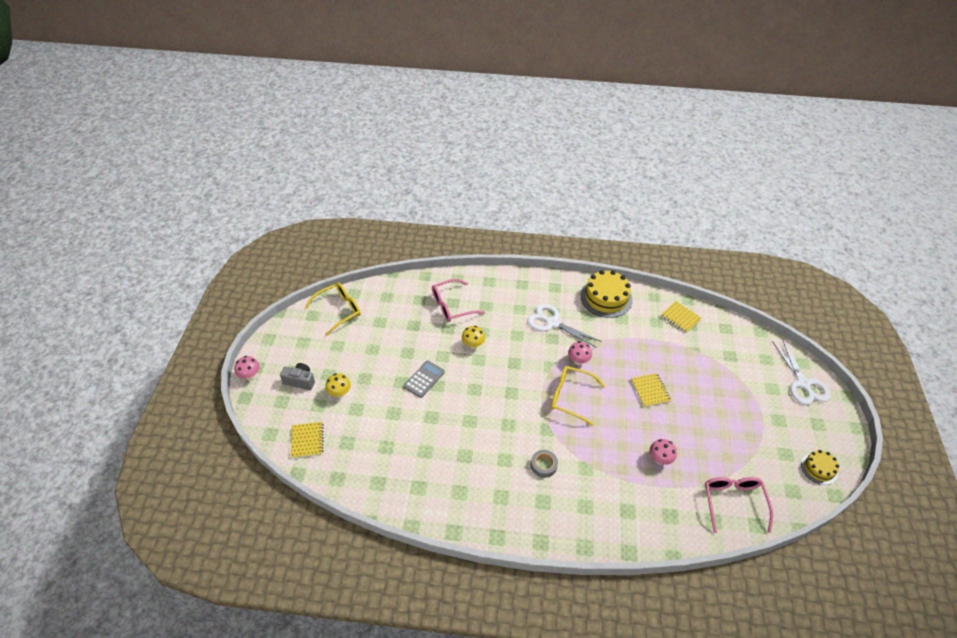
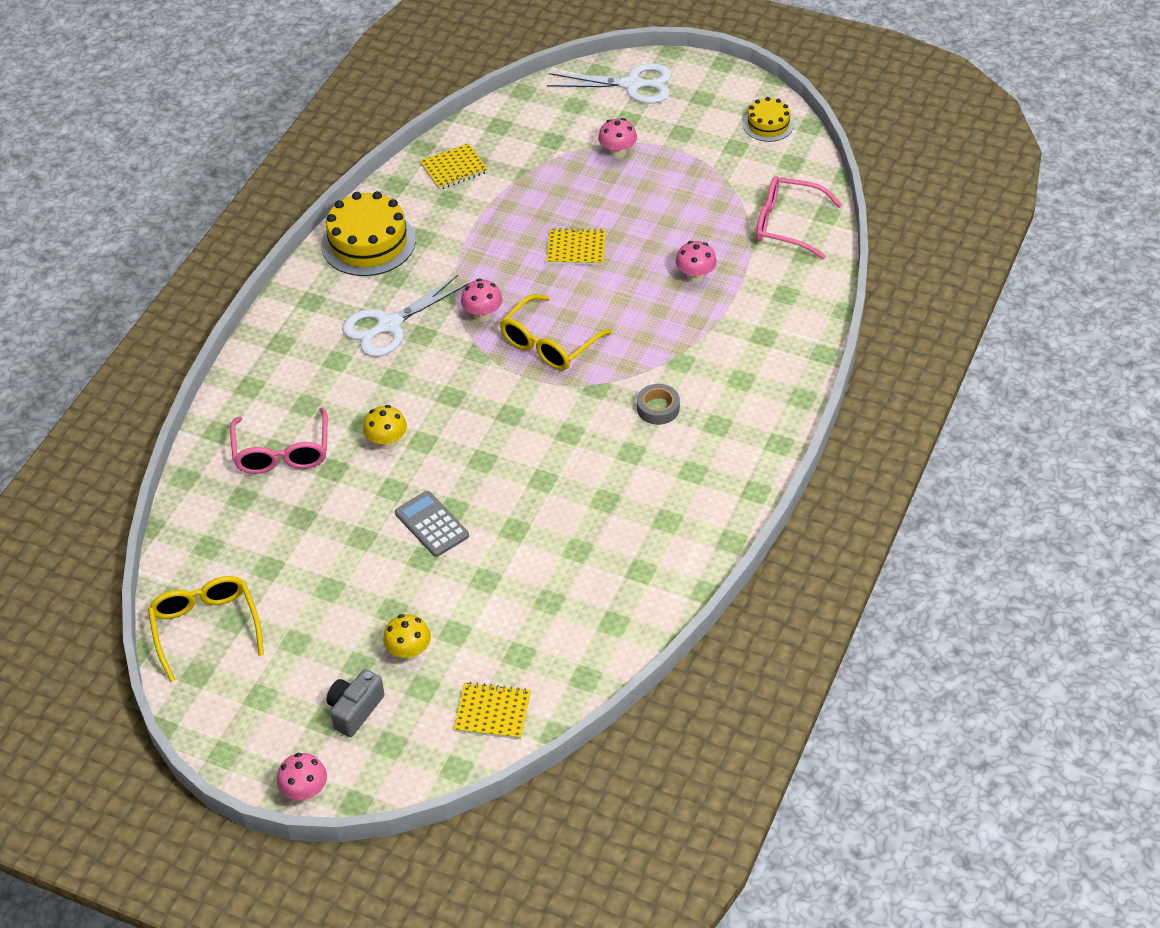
camera: 70 degrees left, 0 degrees up
none -> pink mushroom [598,118,637,158]

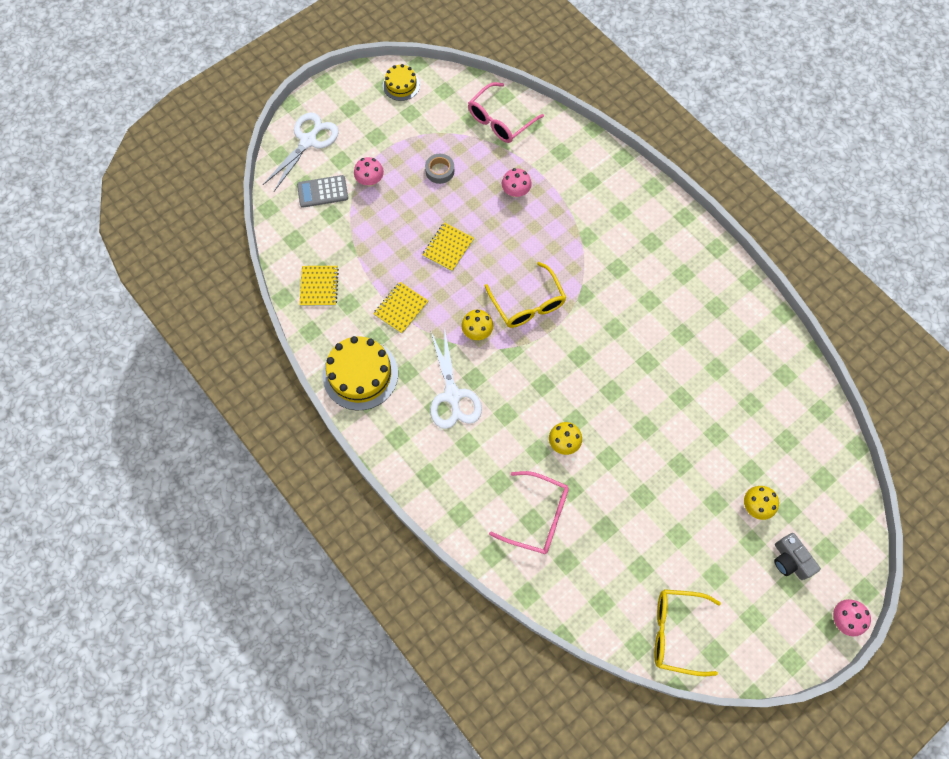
camera: 65 degrees left, 20 degrees up
grey calculator [395,491,469,557] -> grey calculator moved to [297,175,348,208]
yellow notebook [454,682,531,739] -> yellow notebook moved to [373,282,428,334]
pink mushroom [461,278,502,322] -> yellow mushroom [461,310,493,340]
grey tape [637,384,680,425] -> grey tape moved to [425,154,454,184]

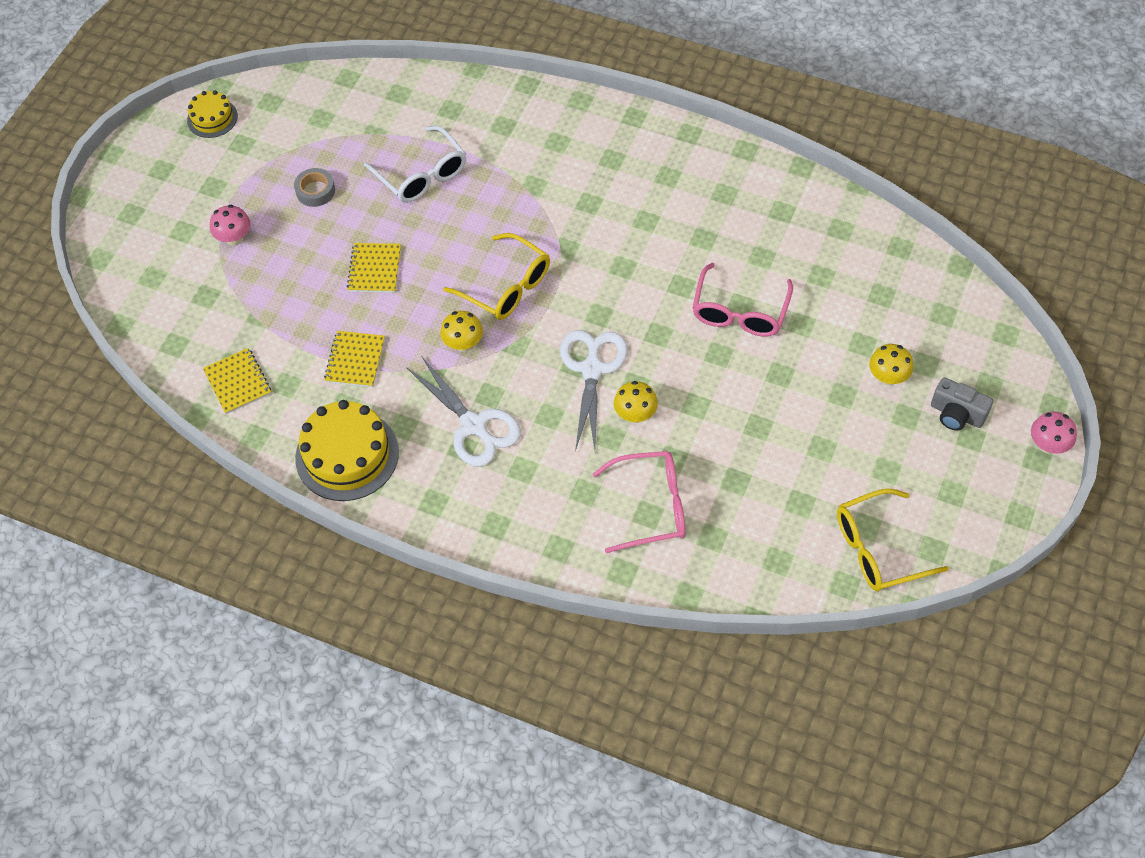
camera: 25 degrees left, 10 degrees down
white scissors [263,112,339,191] -> white scissors moved to [560,330,628,451]
grey calculator [297,175,348,208] -> none
pink glasses [468,82,544,143] -> pink glasses moved to [692,263,793,337]
pink mushroom [502,168,532,198] -> white glasses [364,126,466,203]

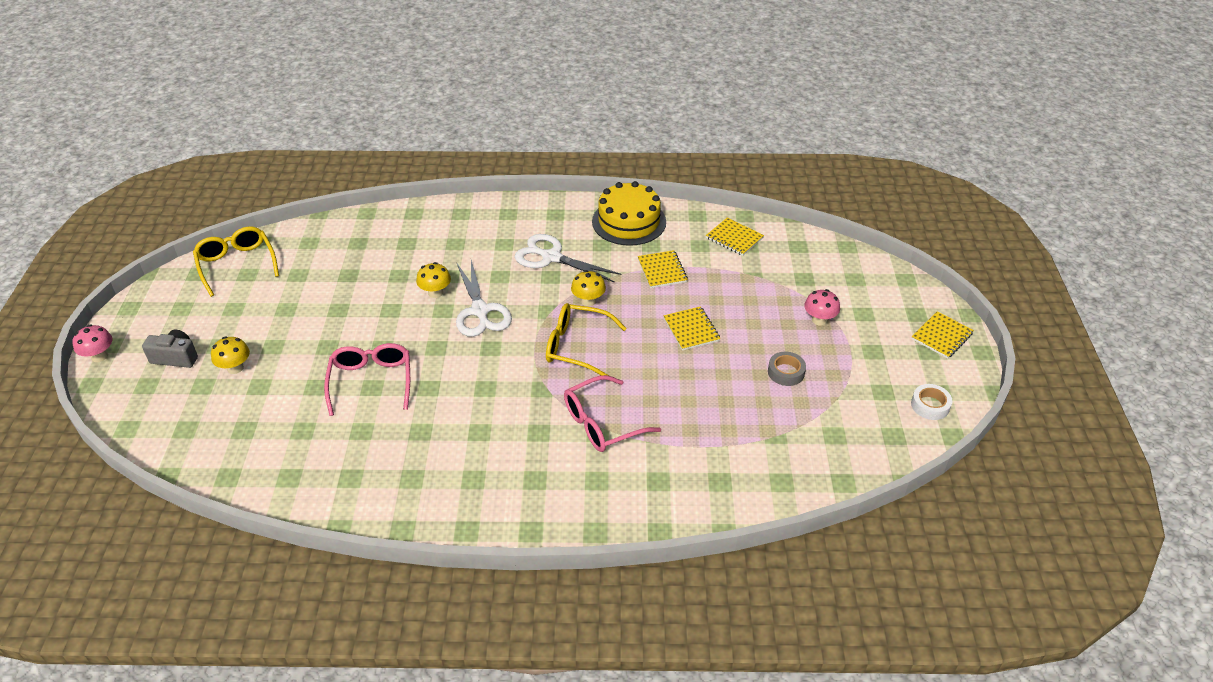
camera: 155 degrees right, 15 degrees down
yellow cake [187,90,238,138] -> white tape [911,384,952,420]
white glasses [364,126,466,203] -> none
pink glasses [593,451,686,553] -> pink glasses moved to [564,375,661,452]
yellow glasses [837,489,949,591] -> yellow glasses turned 75 degrees counterclockwise [193,226,279,297]
none -> yellow notebook [912,311,974,359]

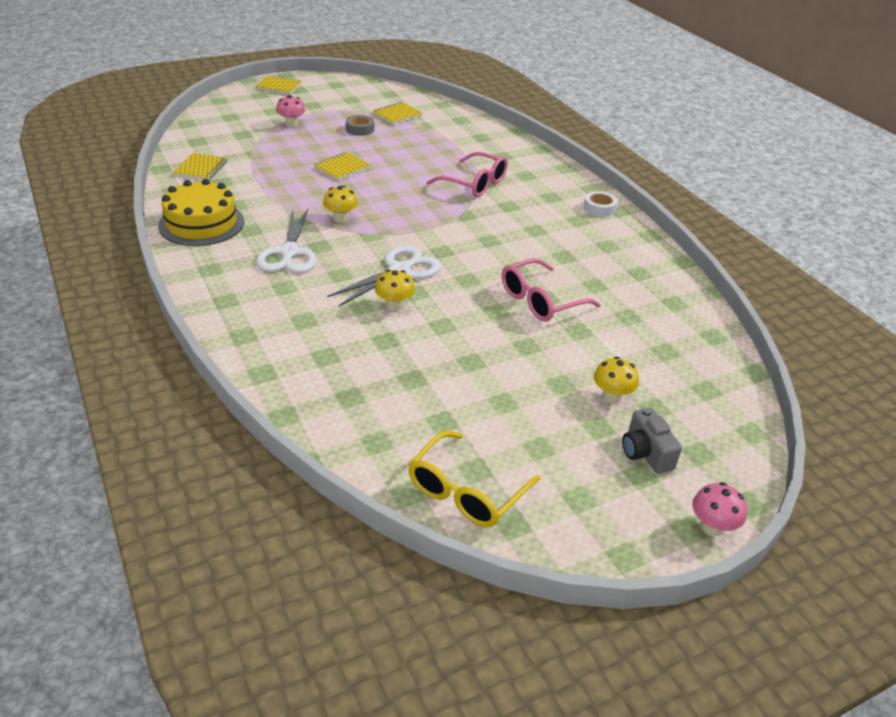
camera: 120 degrees left, 5 degrees down
yellow glasses [546,303,627,376] -> none
yellow notebook [638,250,688,288] -> yellow notebook moved to [372,102,422,125]
white tape [911,384,952,420] -> white tape moved to [583,191,618,217]

